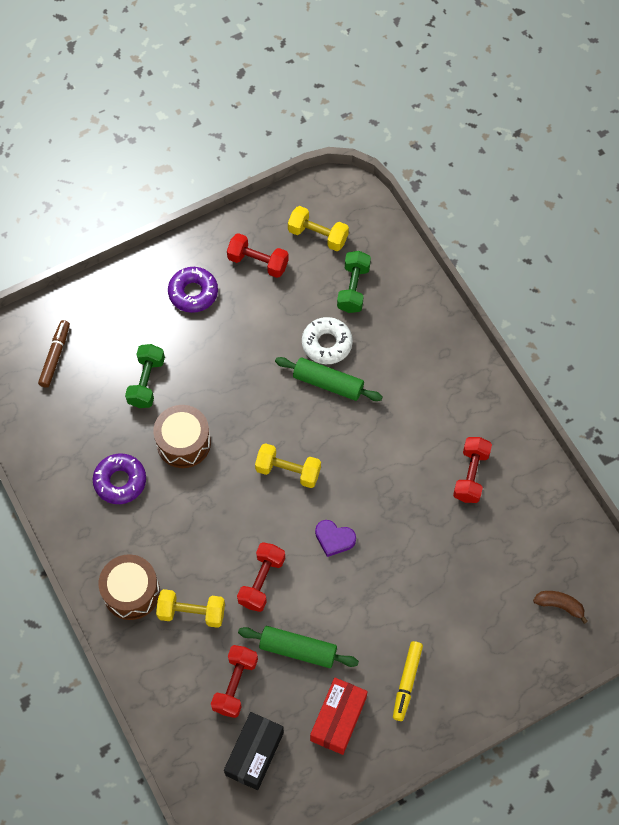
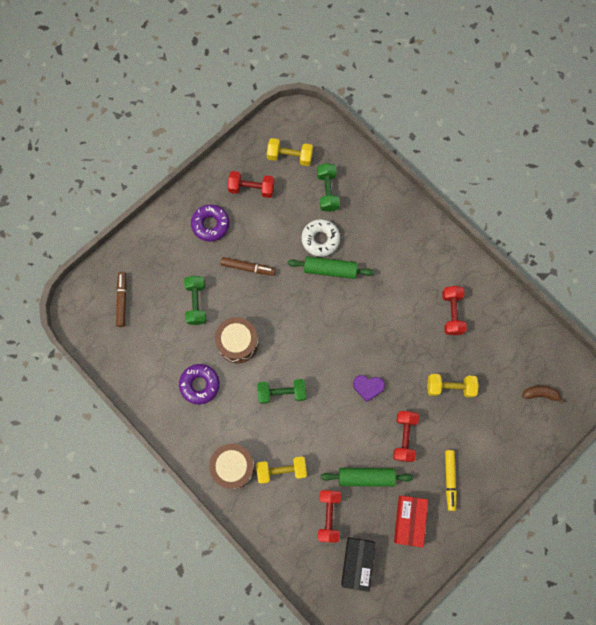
camera: 15 degrees left, 10 degrees up
red dumbbell [237,542,285,612] -> red dumbbell moved to [393,411,419,462]
yellow dumbbell [255,443,321,488] -> yellow dumbbell moved to [427,374,479,398]
none -> brown marker [221,257,276,276]
none -> green dumbbell [257,379,306,404]

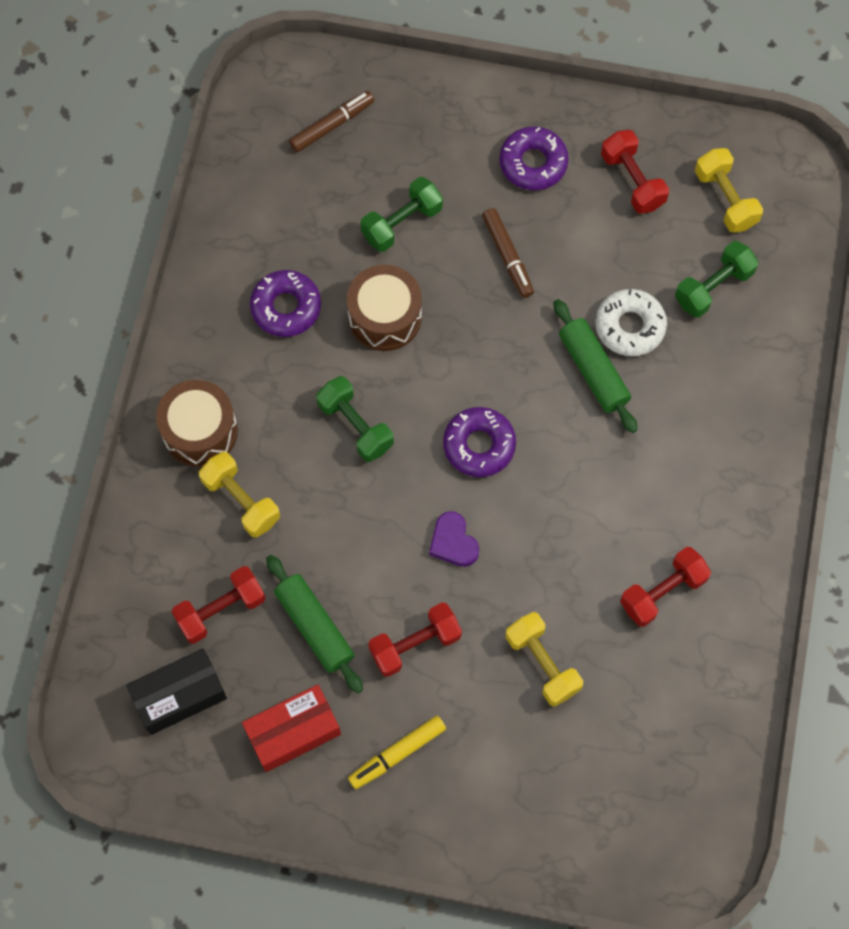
camera: 55 degrees right, 5 degrees down
brown banana [522,386,565,404] -> none
none -> purple donut [443,407,516,477]

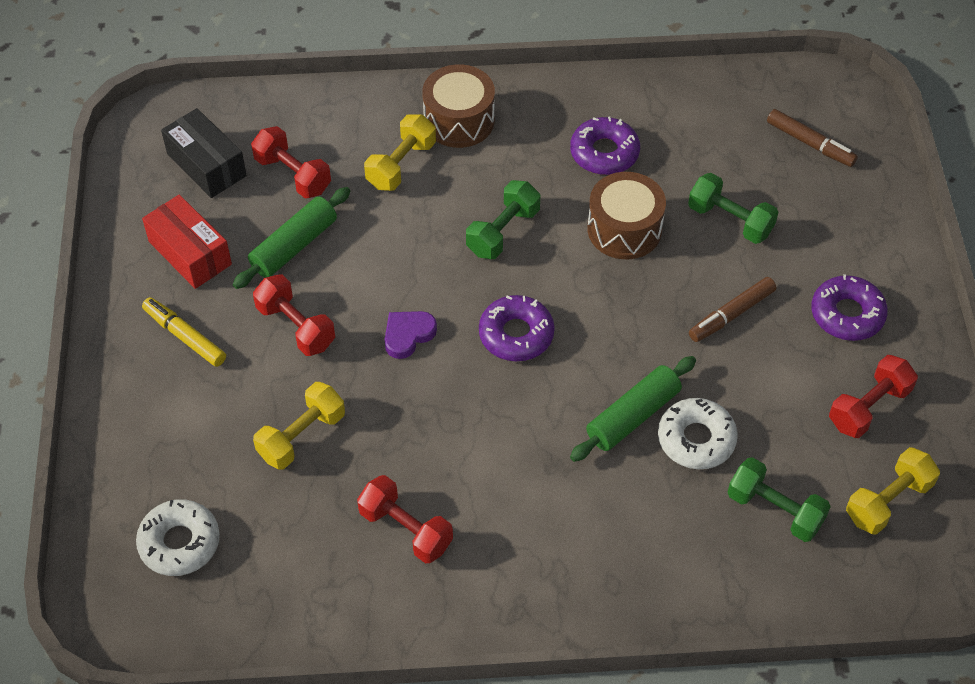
camera: 75 degrees right, 15 degrees down
none -> white donut [136,499,220,576]

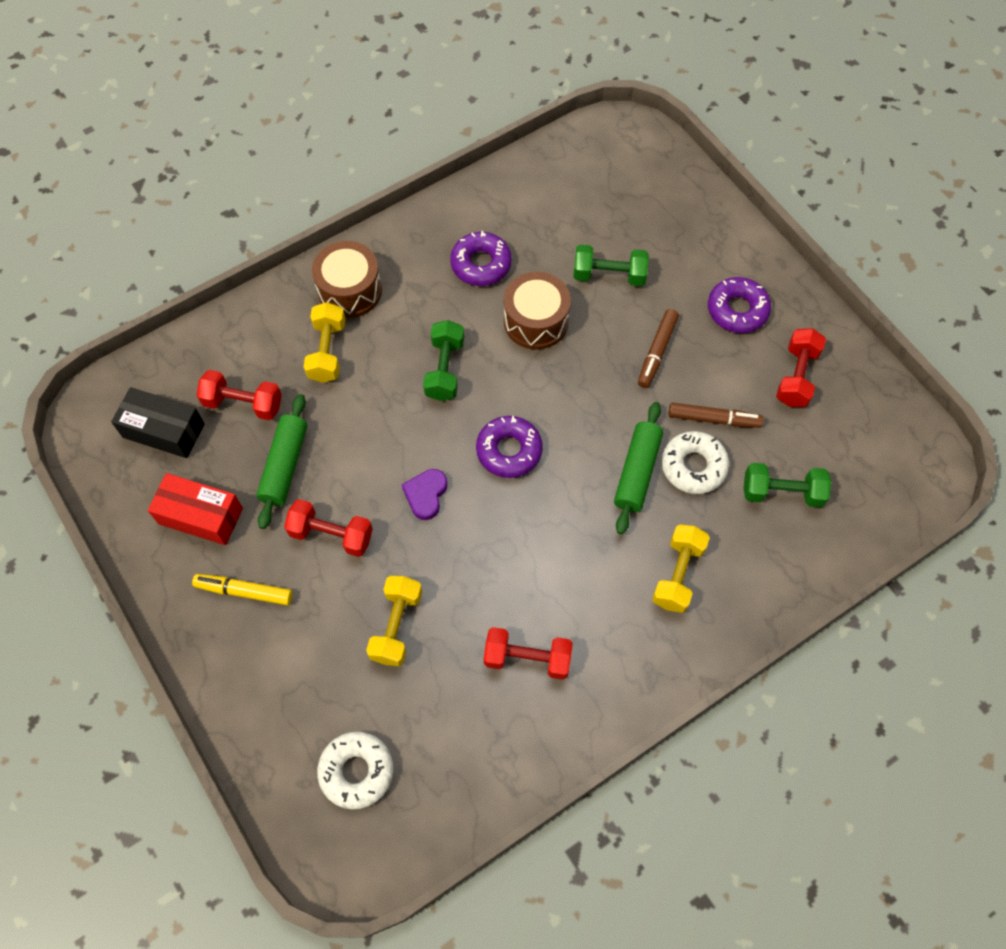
camera: 30 degrees left, 10 degrees up
brown marker [767,109,858,167] -> brown marker moved to [668,403,764,428]
yellow dumbbell [846,447,940,535] -> yellow dumbbell moved to [652,524,710,613]

